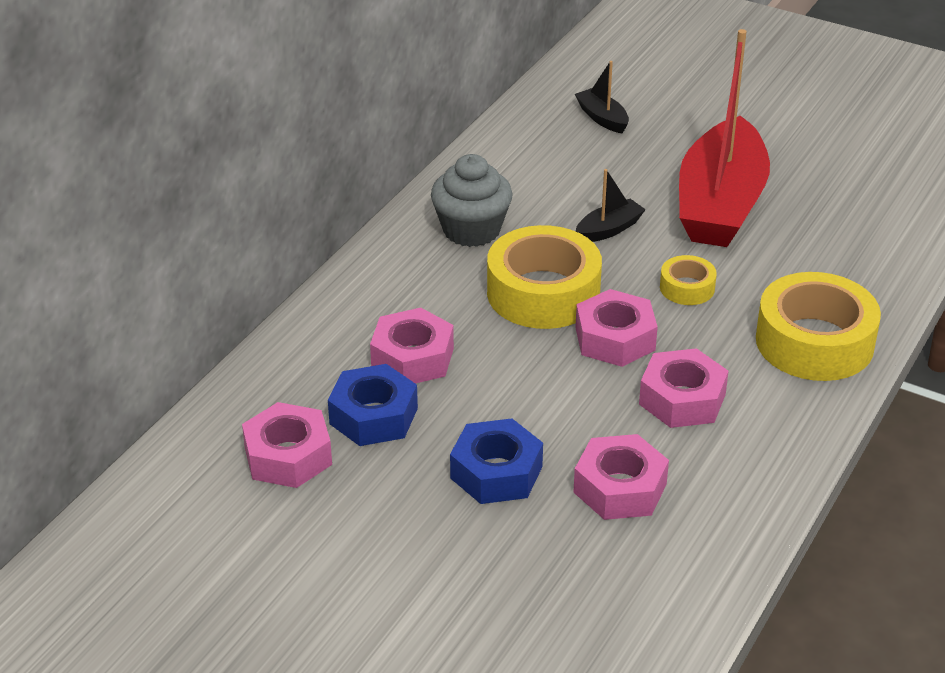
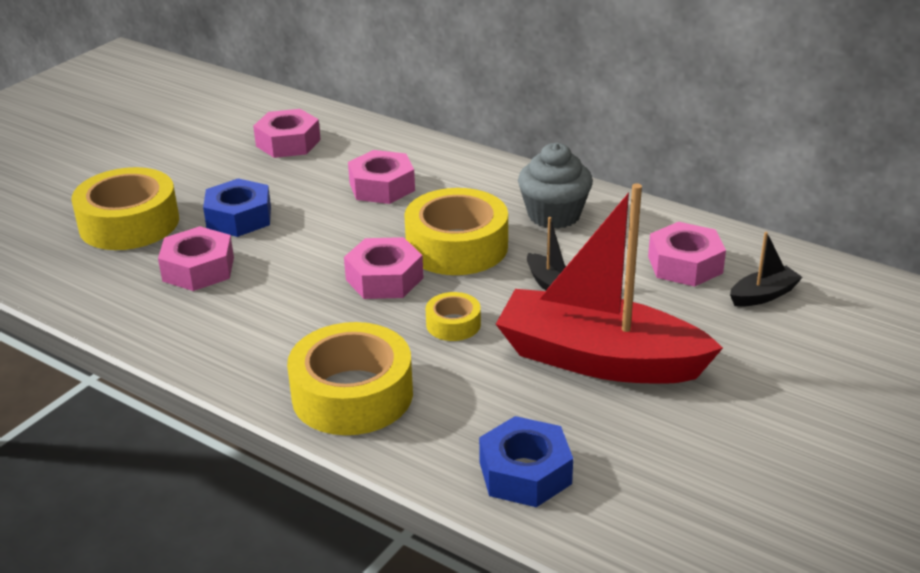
camera: 95 degrees right, 5 degrees down
blue nut [328,364,418,446] -> blue nut moved to [479,416,573,507]
pink nut [639,348,729,428] -> pink nut moved to [648,222,726,287]
none -> yellow tape [71,167,179,250]

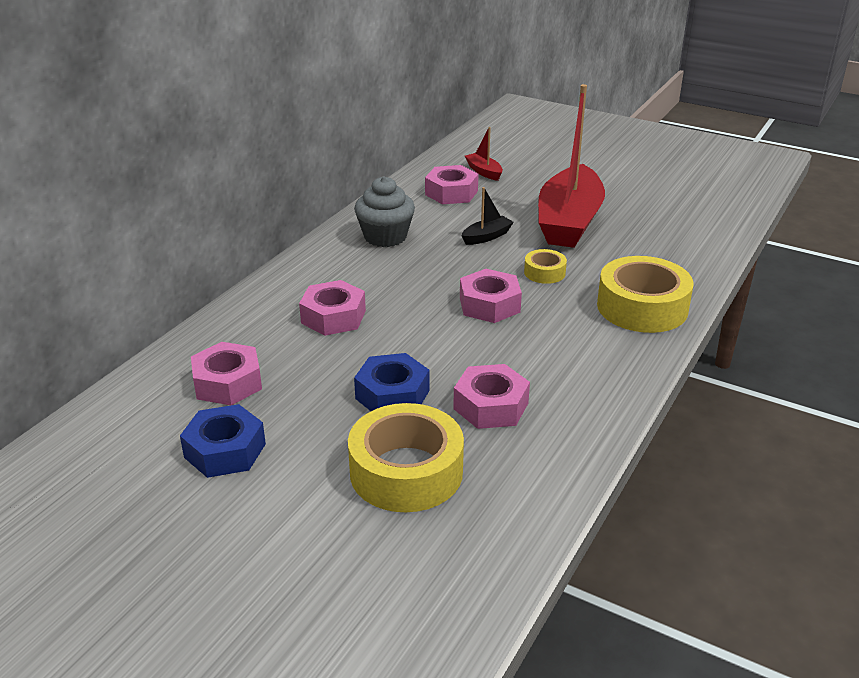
camera: 95 degrees left, 0 degrees up
yellow tape [404,188,508,275] -> none
blue nut [479,416,573,507] -> blue nut moved to [180,404,266,478]
black boat [730,232,803,307] -> red boat [465,127,503,181]

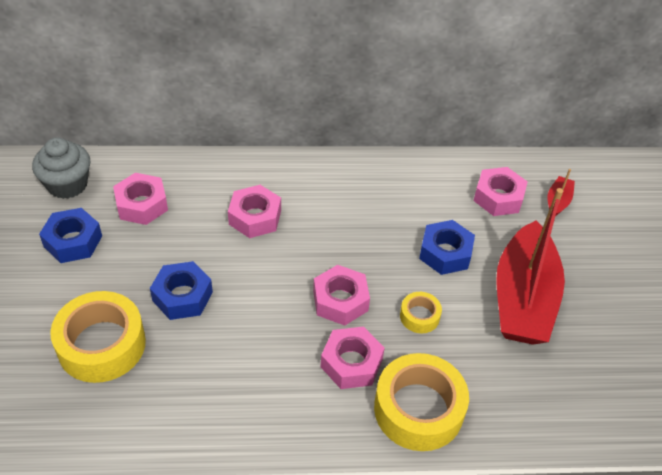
camera: 55 degrees right, 15 degrees up
grey cupcake [354,176,415,247] -> grey cupcake moved to [32,137,90,199]
pink nut [453,364,530,429] -> pink nut moved to [321,327,385,389]
black boat [462,187,514,245] -> blue nut [419,220,475,275]
red boat [538,84,605,248] -> red boat turned 60 degrees counterclockwise [496,188,565,345]

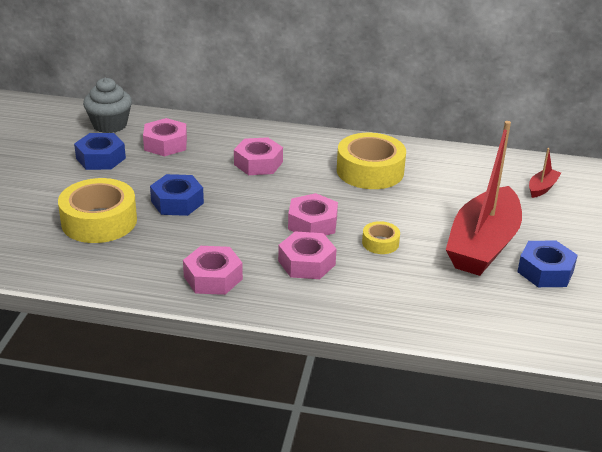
camera: 15 degrees right, 15 degrees down
yellow tape [374,353,469,451] -> yellow tape moved to [337,133,406,189]
blue nut [419,220,475,275] -> blue nut moved to [517,241,578,287]
pink nut [473,167,528,216] -> pink nut moved to [183,246,243,295]

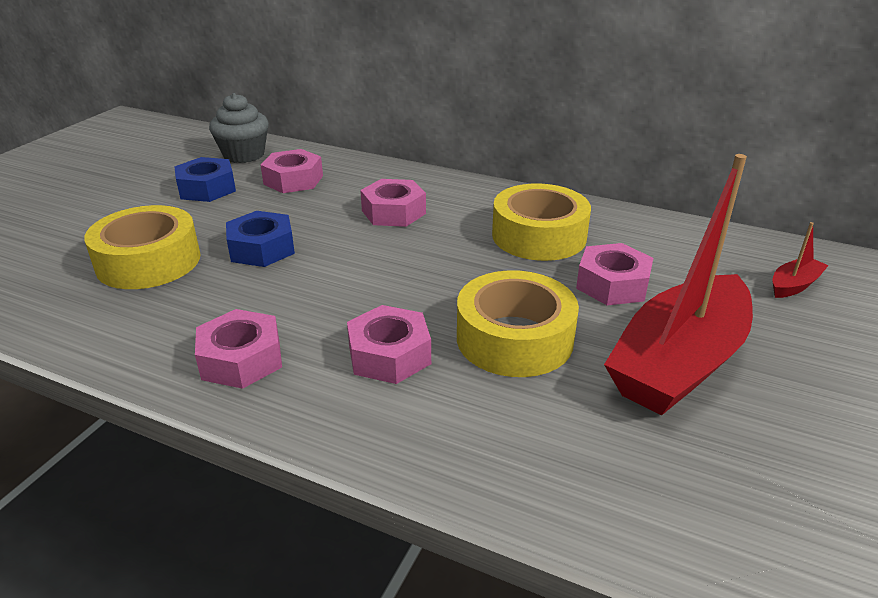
camera: 15 degrees right, 0 degrees up
pink nut [288,193,338,236] -> pink nut moved to [576,243,653,305]
yellow tape [362,221,400,254] -> yellow tape [457,270,579,377], size x2.05
blue nut [517,241,578,287] -> none

